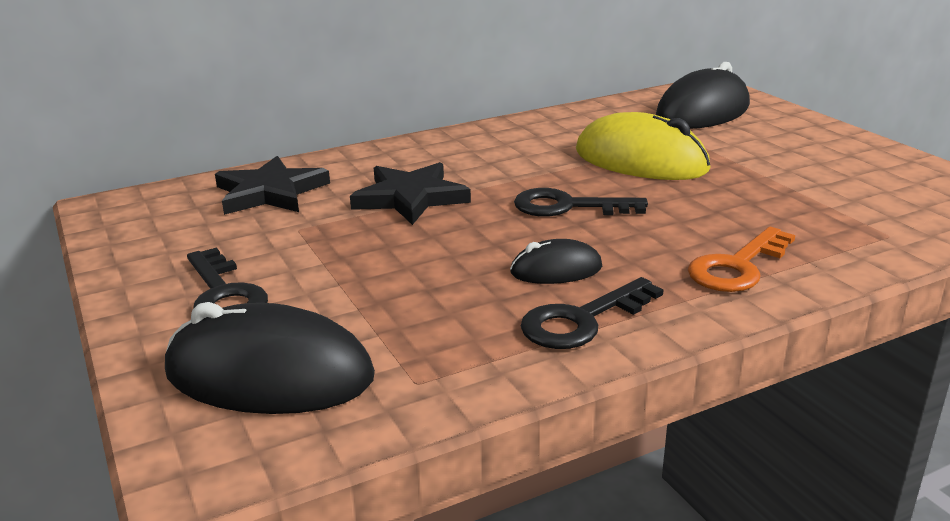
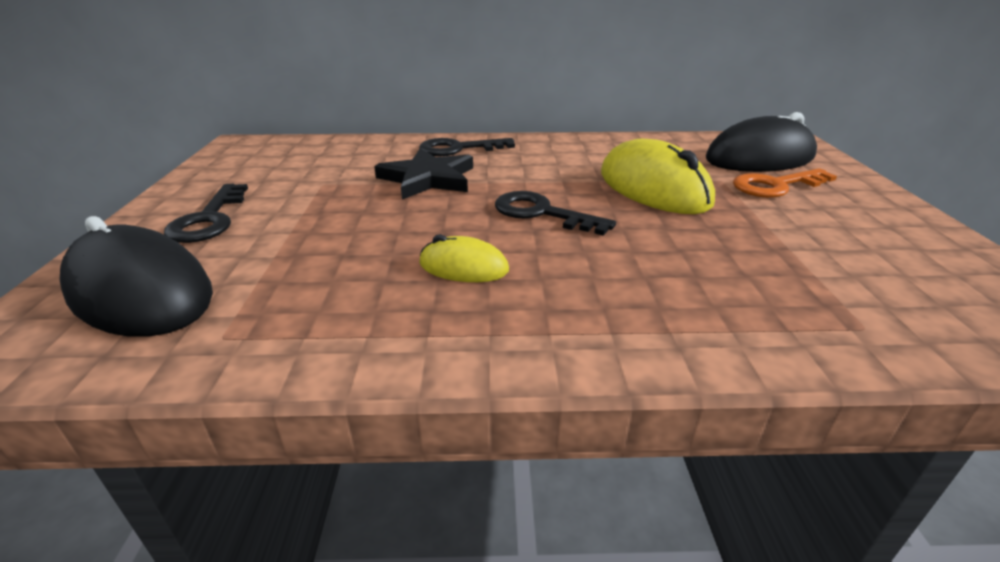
camera: 25 degrees right, 5 degrees up
black star [215,156,330,215] -> none
black mouse [510,239,602,284] -> yellow mouse [419,234,509,282]
black key [521,277,663,349] -> black key moved to [419,138,515,156]
orange key [688,227,795,292] -> orange key moved to [733,168,837,198]

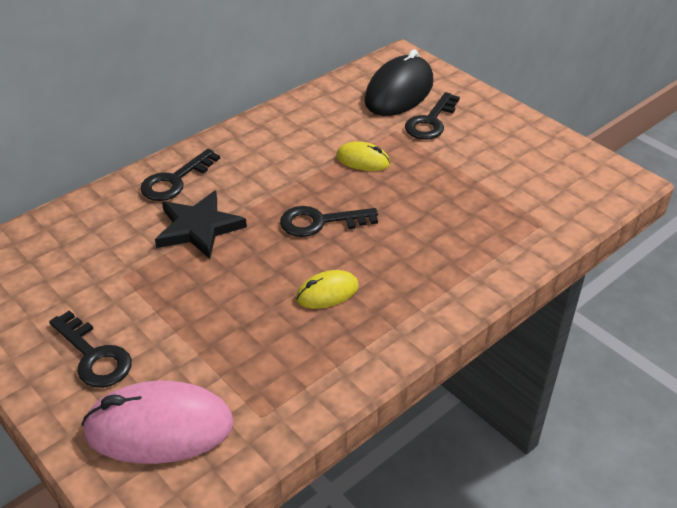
camera: 40 degrees left, 10 degrees up
black mouse [59,216,213,337] -> pink mouse [81,381,234,464]
yellow mouse [601,139,715,214] -> yellow mouse [336,141,390,171], size x0.52
orange key [733,168,837,198] -> black key [405,92,460,140]

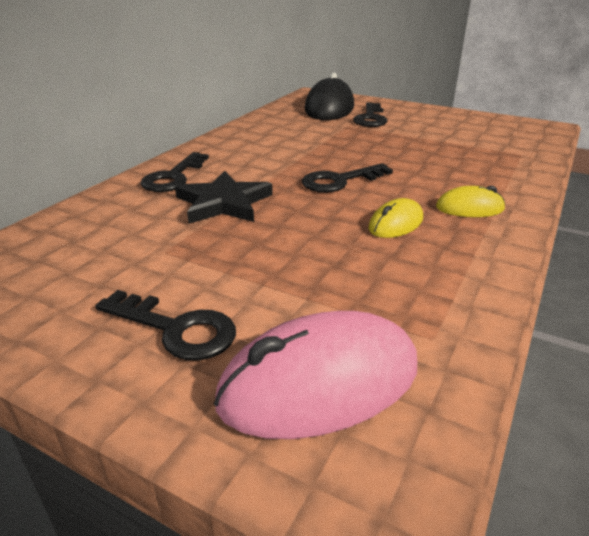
camera: 20 degrees left, 10 degrees down
yellow mouse [336,141,390,171] -> yellow mouse moved to [436,186,505,217]

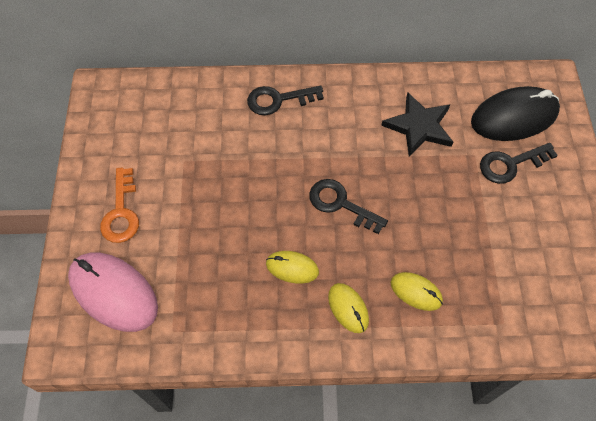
camera: 60 degrees right, 30 degrees up
black key [95,290,236,361] -> orange key [100,168,139,243]
black star [175,171,273,224] -> black star moved to [381,93,453,157]
none -> yellow mouse [391,272,443,311]

